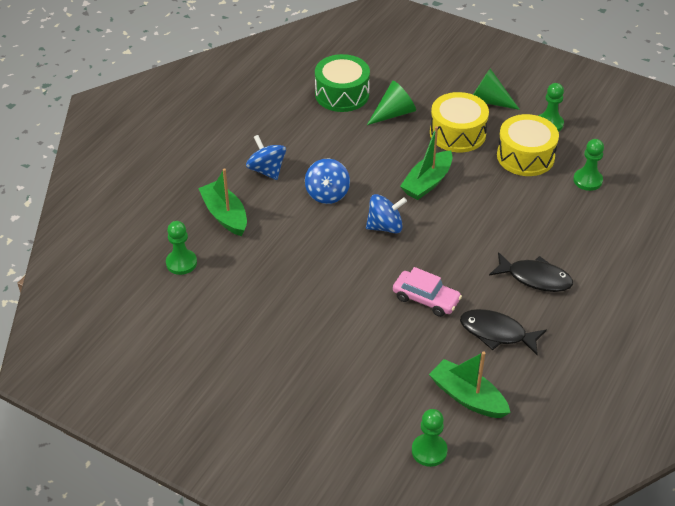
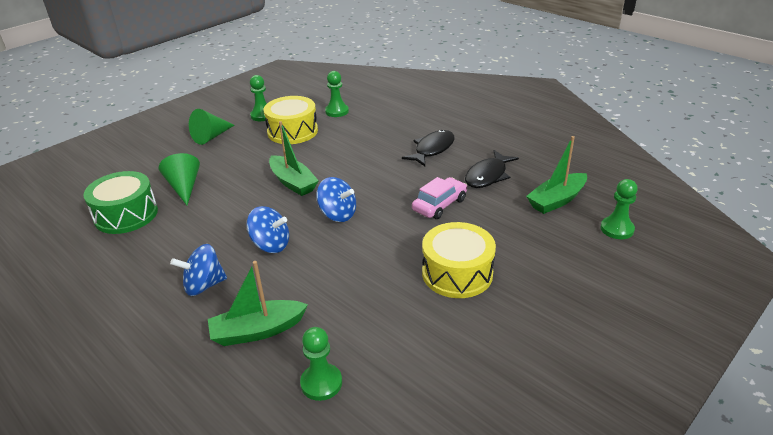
camera: 75 degrees left, 10 degrees down
blue spinning top [366,194,407,233] -> blue spinning top turned 120 degrees clockwise [317,177,356,222]
yellow drum [430,92,489,152] -> yellow drum moved to [422,222,496,298]

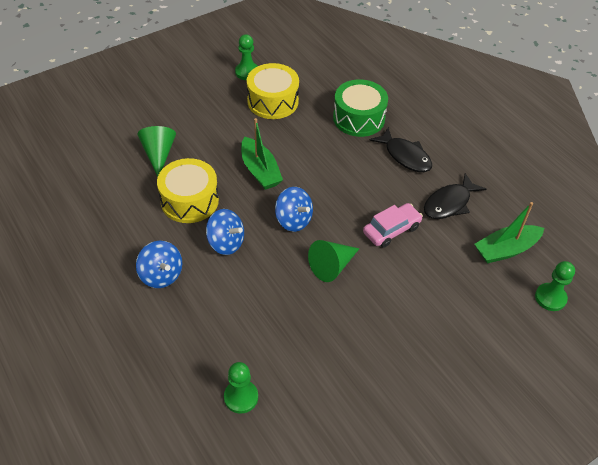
camera: 10 degrees right, 15 degrees up
green drum [84,171,158,234] -> green drum moved to [333,80,388,137]
blue spinning top [170,244,227,296] -> blue spinning top turned 120 degrees counterclockwise [136,241,182,288]
green cone [189,109,234,145] -> green cone moved to [308,240,360,282]
green boat [208,261,308,346] -> none
green pawn [325,71,349,117] -> none
black fish [402,130,455,166] -> black fish turned 90 degrees clockwise [369,127,432,172]
yellow drum [422,222,496,298] -> yellow drum moved to [157,158,219,223]

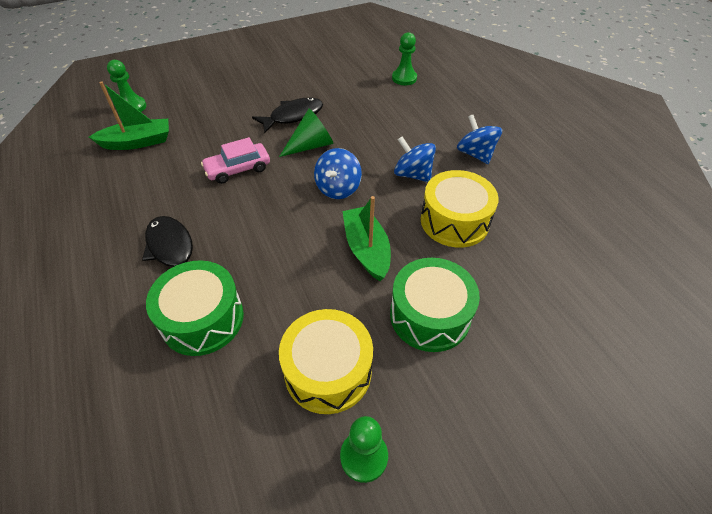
camera: 170 degrees left, 0 degrees up
green cone [137,126,176,177] -> none
blue spinning top [275,187,313,232] -> blue spinning top turned 120 degrees counterclockwise [314,148,362,199]
black fish [424,173,487,219] -> black fish moved to [252,97,323,133]
none -> green drum [390,258,480,352]

